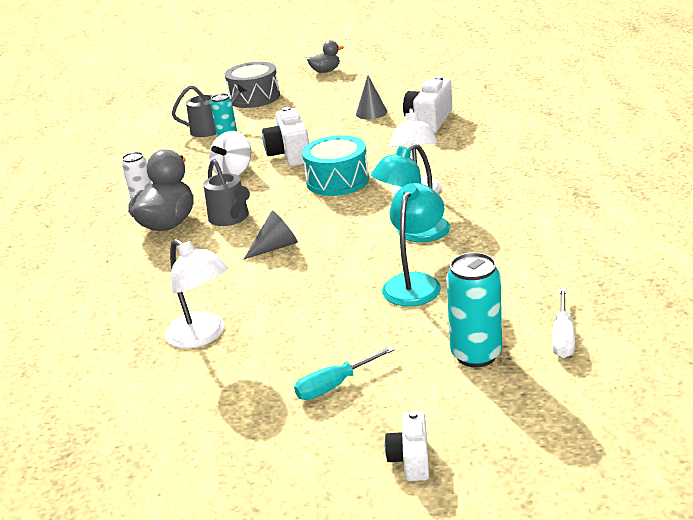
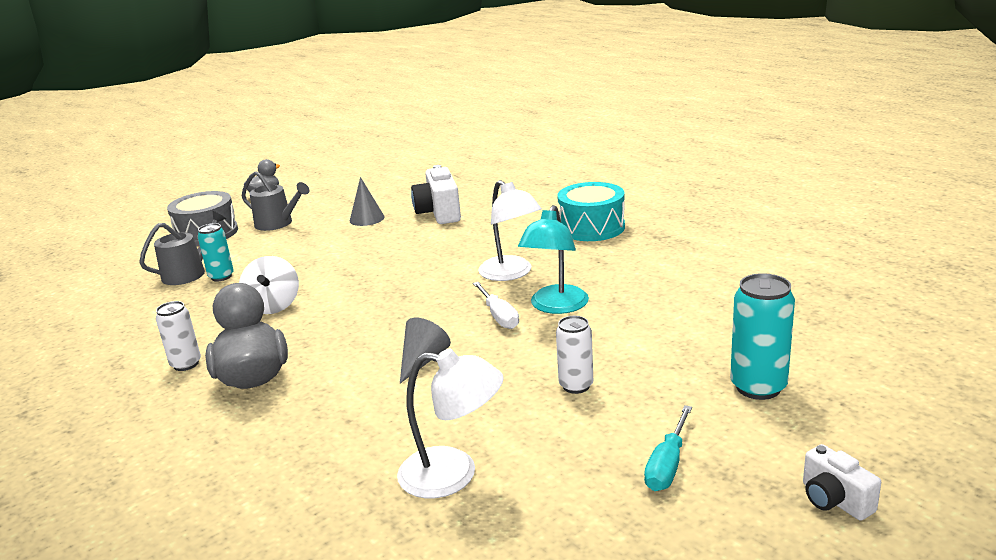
camera: 35 degrees left, 5 degrees down
grey watering can [203,159,250,226] -> grey watering can moved to [242,171,309,231]
white camera [262,107,309,166] -> none
turquoise drum [302,135,369,196] -> turquoise drum moved to [557,182,625,241]
turquoise lamp [382,183,444,307] -> none
white screwdriver [552,288,575,358] -> white screwdriver moved to [473,282,519,329]
none -> white can [556,316,593,394]

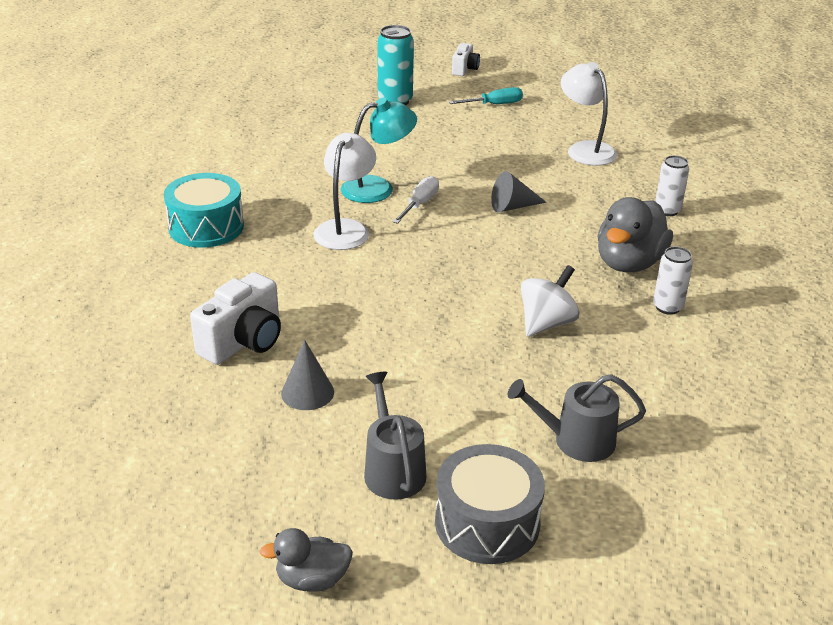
camera: 135 degrees left, 10 degrees up
turquoise can [198,223,234,281] -> none
white can [556,316,593,394] -> white can moved to [655,155,689,216]

